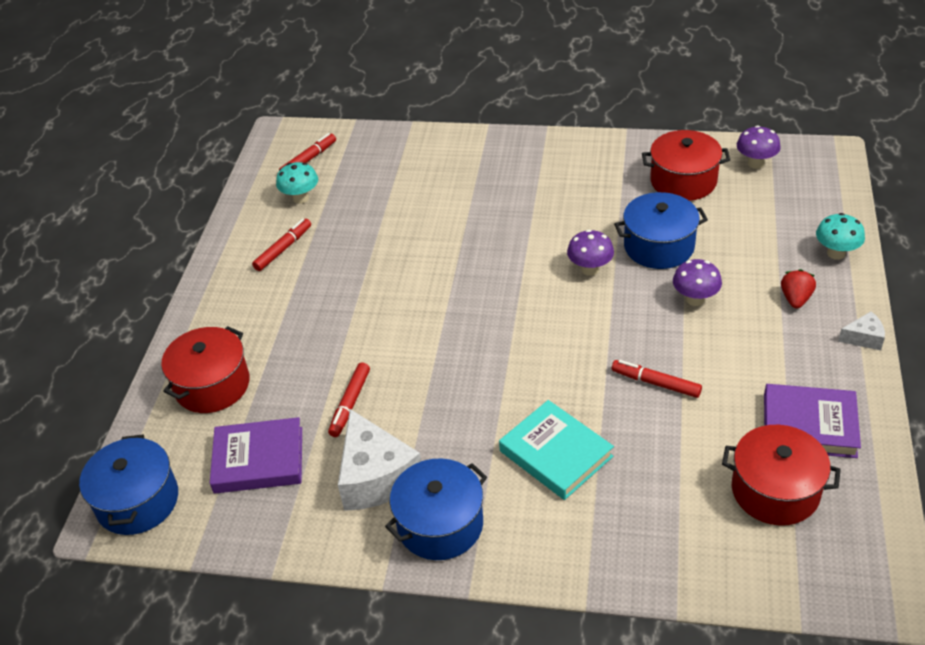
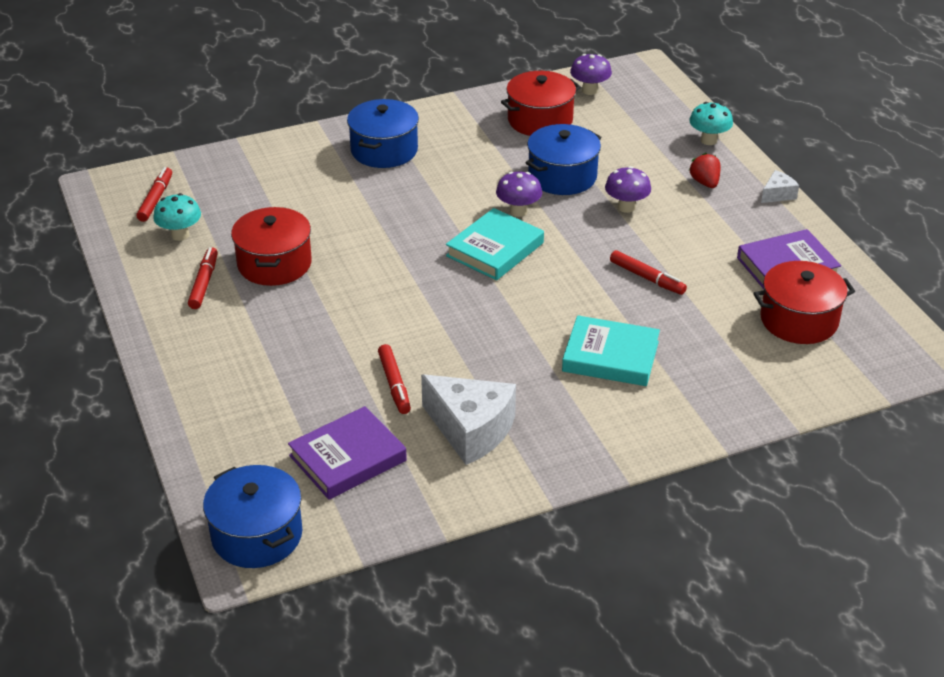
camera: 35 degrees left, 5 degrees down
red pot [161,326,250,413] -> red pot moved to [231,207,312,286]
blue pot [385,458,487,560] -> blue pot moved to [347,99,419,168]
red marker [612,360,702,398] -> red marker turned 135 degrees counterclockwise [610,250,687,295]
none -> turquoise book [446,208,544,280]

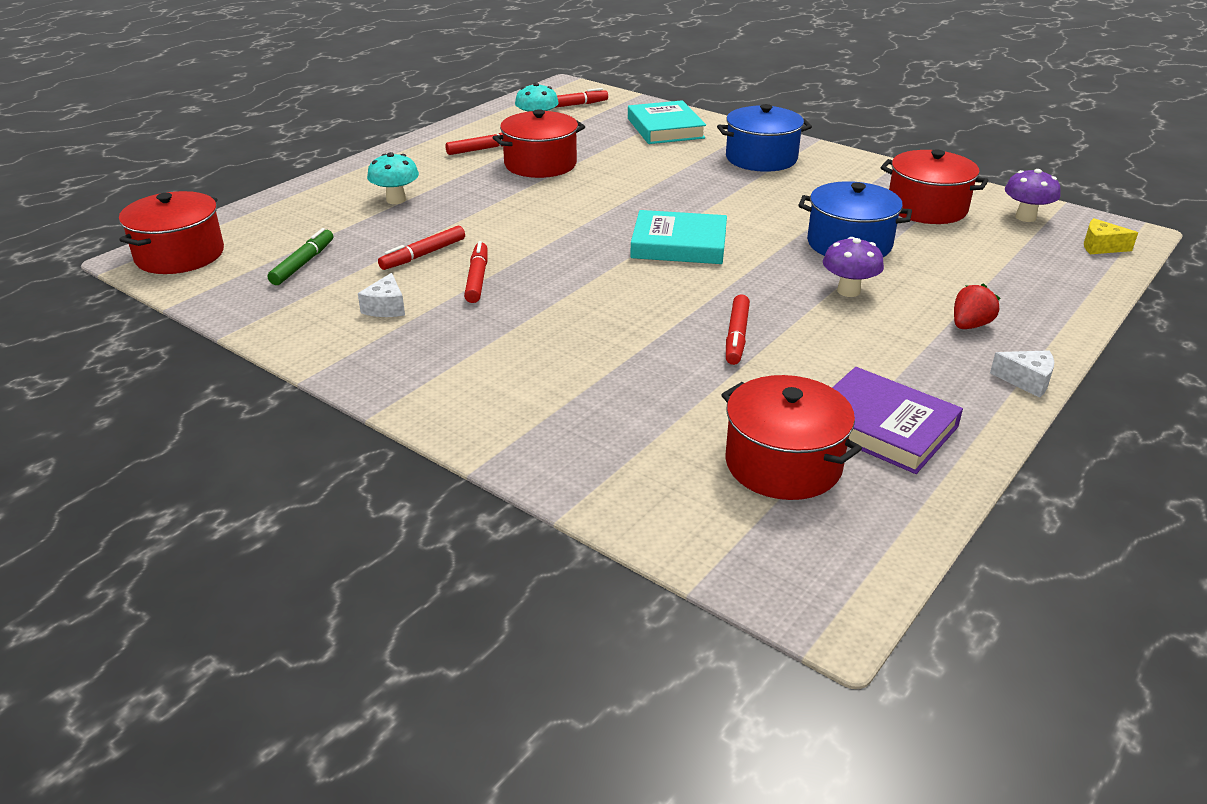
camera: 60 degrees right, 5 degrees down
blue pot [203,465,302,568] -> red pot [119,191,224,274]
purple book [288,406,407,500] -> green marker [268,228,333,285]
white cheese [421,374,516,465] -> white cheese [358,273,405,317], size x0.47
purple mushroom [496,172,542,217] -> none
turquoise book [562,315,660,386] -> turquoise book moved to [628,100,706,144]
turquoise mushroom [689,102,733,145] -> turquoise mushroom moved to [367,152,419,204]
none -> red marker [464,241,488,303]
none -> yellow cheese [1084,218,1138,254]

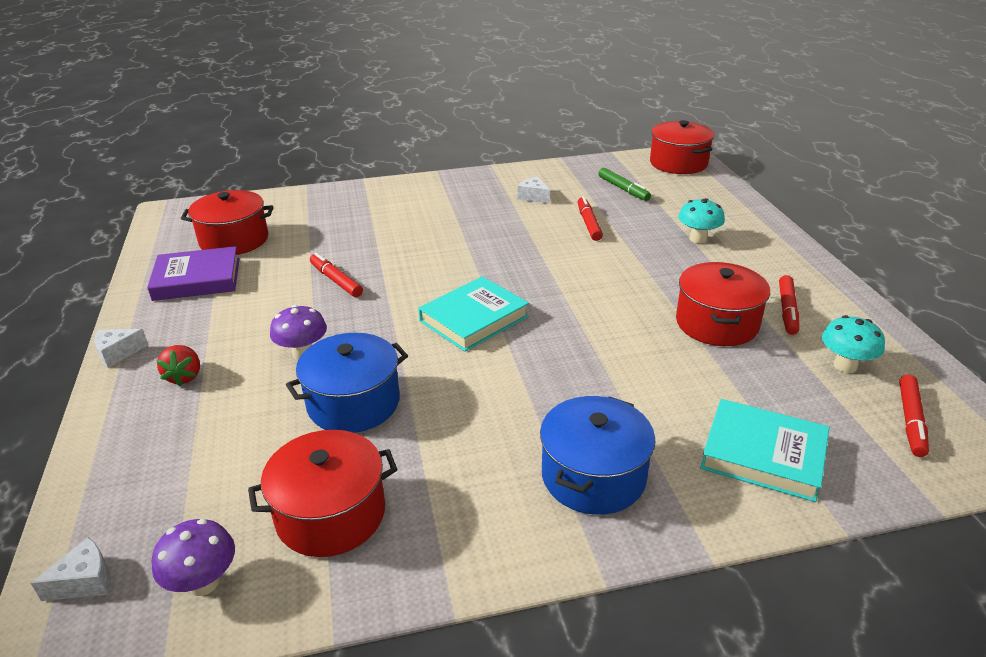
camera: 130 degrees right, 0 degrees up
red marker [464,241,488,303] -> none
yellow cheese [1084,218,1138,254] -> white cheese [31,537,110,601]

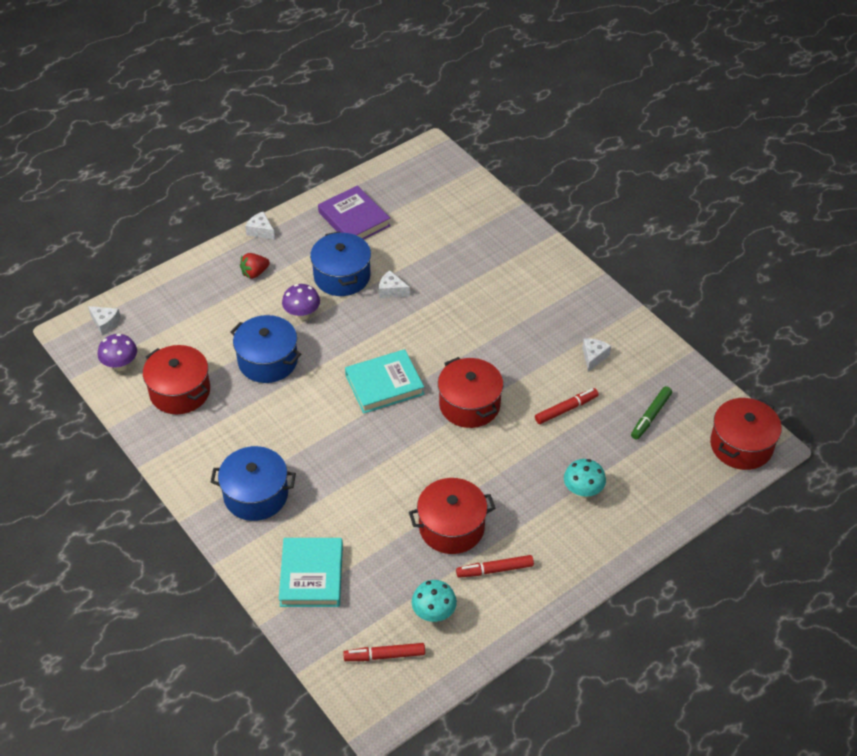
camera: 65 degrees right, 15 degrees up
red pot [181,190,274,255] -> red pot moved to [438,357,503,428]
red marker [310,253,363,297] -> white cheese [379,270,410,298]
turquoise book [418,276,529,352] -> turquoise book turned 45 degrees counterclockwise [345,349,424,413]
none -> blue pot [310,231,371,296]

